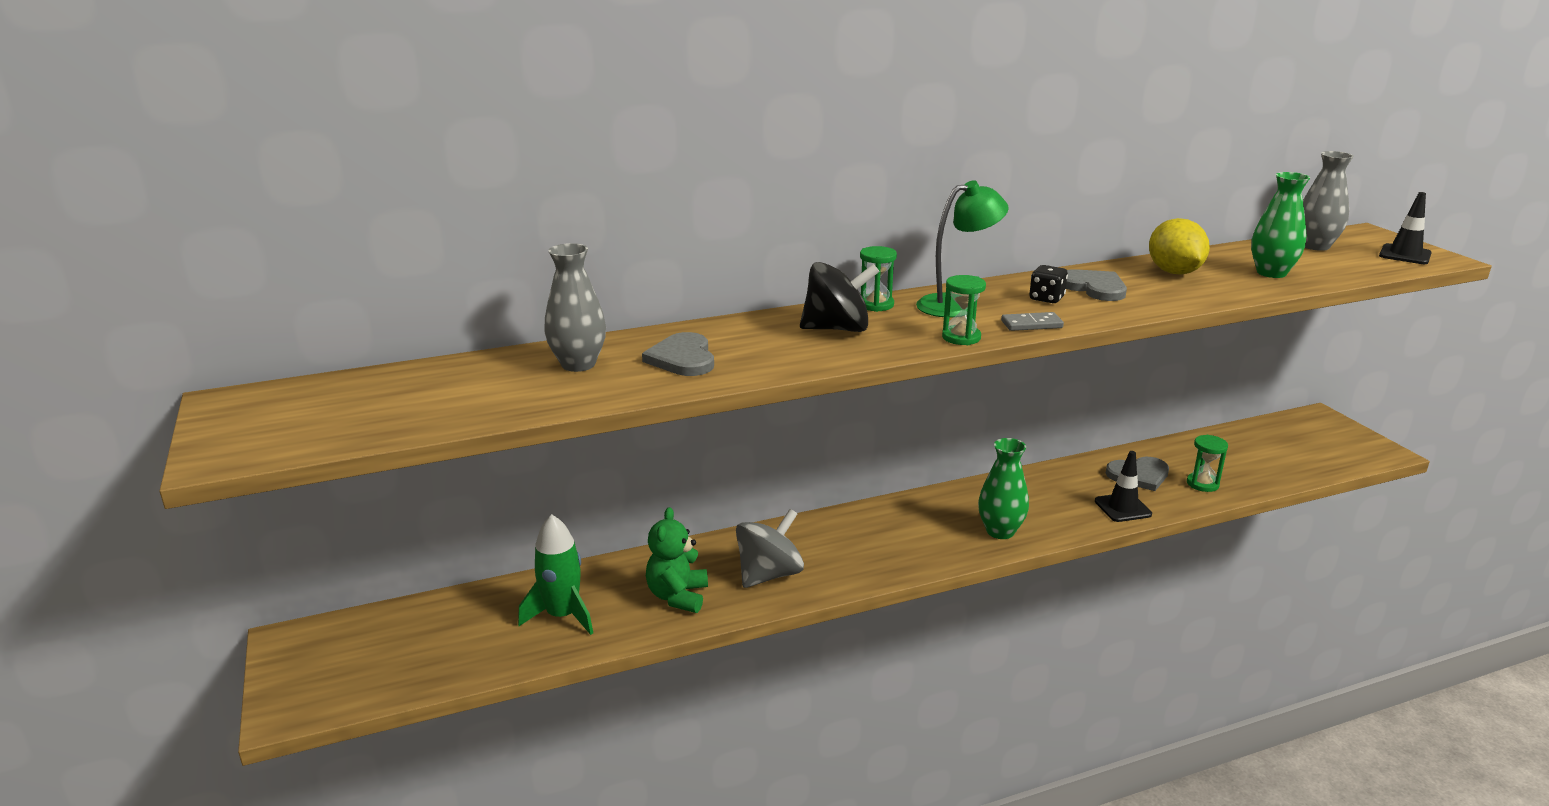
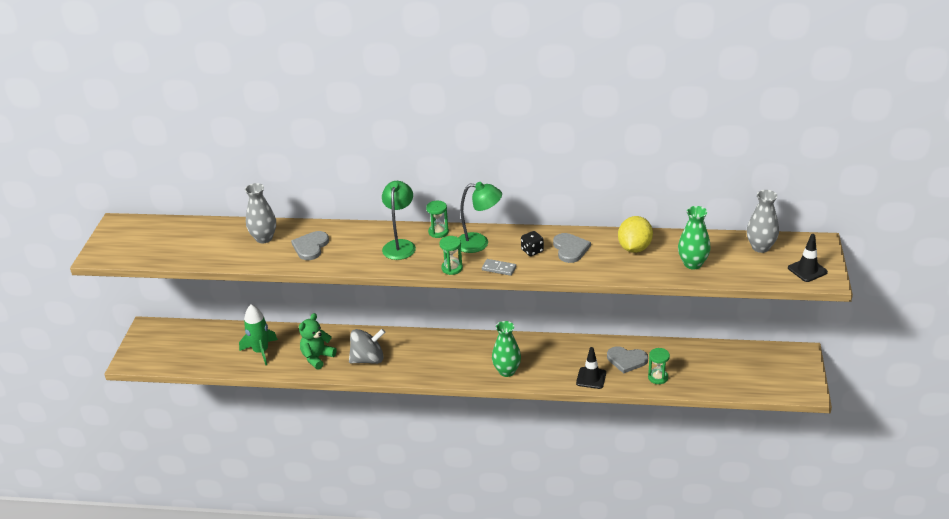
camera: 30 degrees right, 10 degrees up
black spinning top [800,262,880,332] -> green lamp [382,181,416,260]

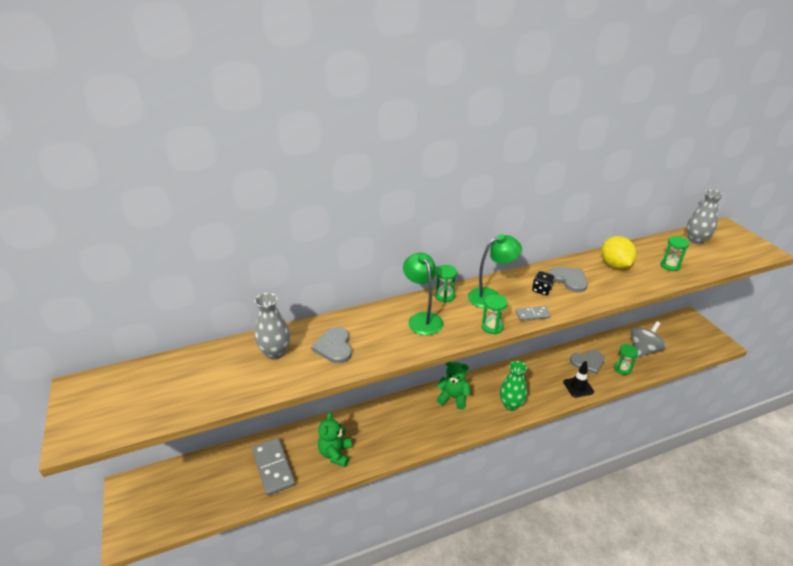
camera: 30 degrees left, 0 degrees up
green rocket [239,304,278,365] -> grey domino [252,438,295,496]
grey spinning top [349,329,385,364] -> grey spinning top moved to [630,321,666,358]
green vase [678,206,710,269] -> green hourglass [660,236,689,271]
black traffic cone [788,234,828,282] -> none
none -> green teddy bear [436,361,470,410]

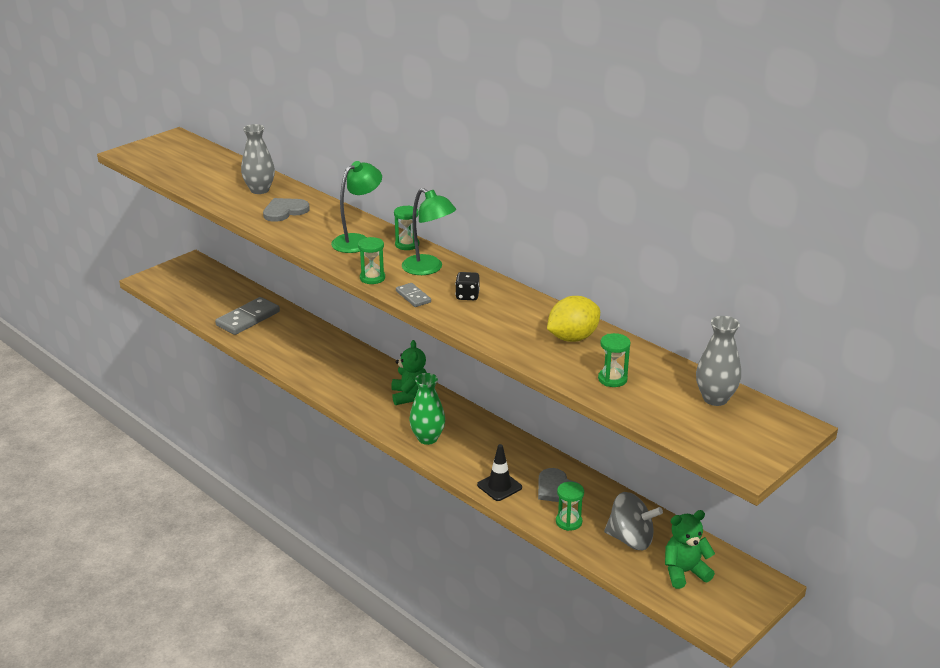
camera: 65 degrees right, 5 degrees down
green teddy bear [318,412,352,467] -> green teddy bear moved to [665,510,715,589]
grey heart [549,267,588,292] -> none

